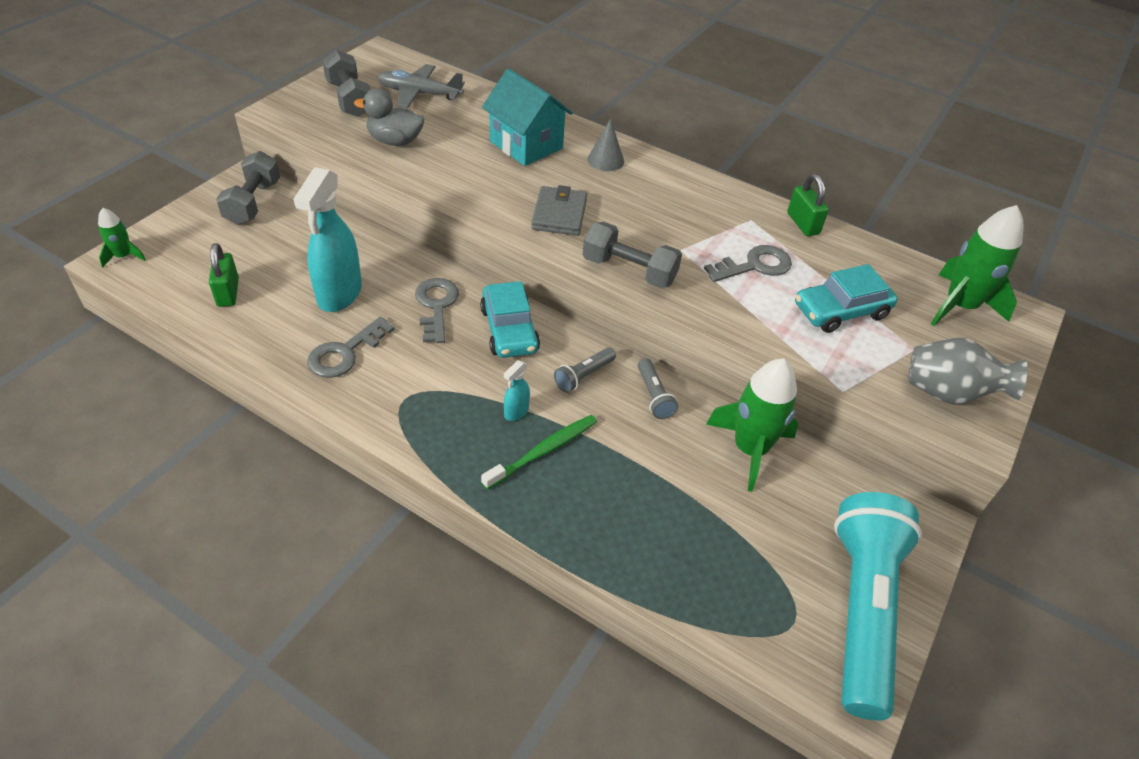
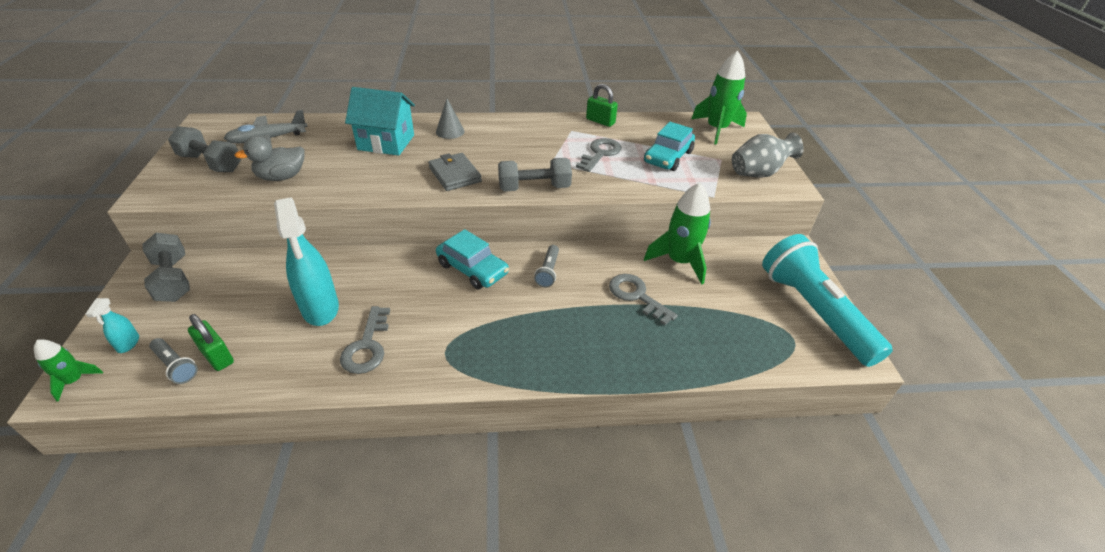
camera: 35 degrees left, 5 degrees down
grey key [415,278,459,343] -> grey key moved to [609,274,678,325]
green toothbrush [481,415,597,489] -> none
turquoise spray bottle [504,360,530,421] -> turquoise spray bottle moved to [86,298,139,353]
grey flashlight [638,358,678,419] -> grey flashlight moved to [149,338,198,384]

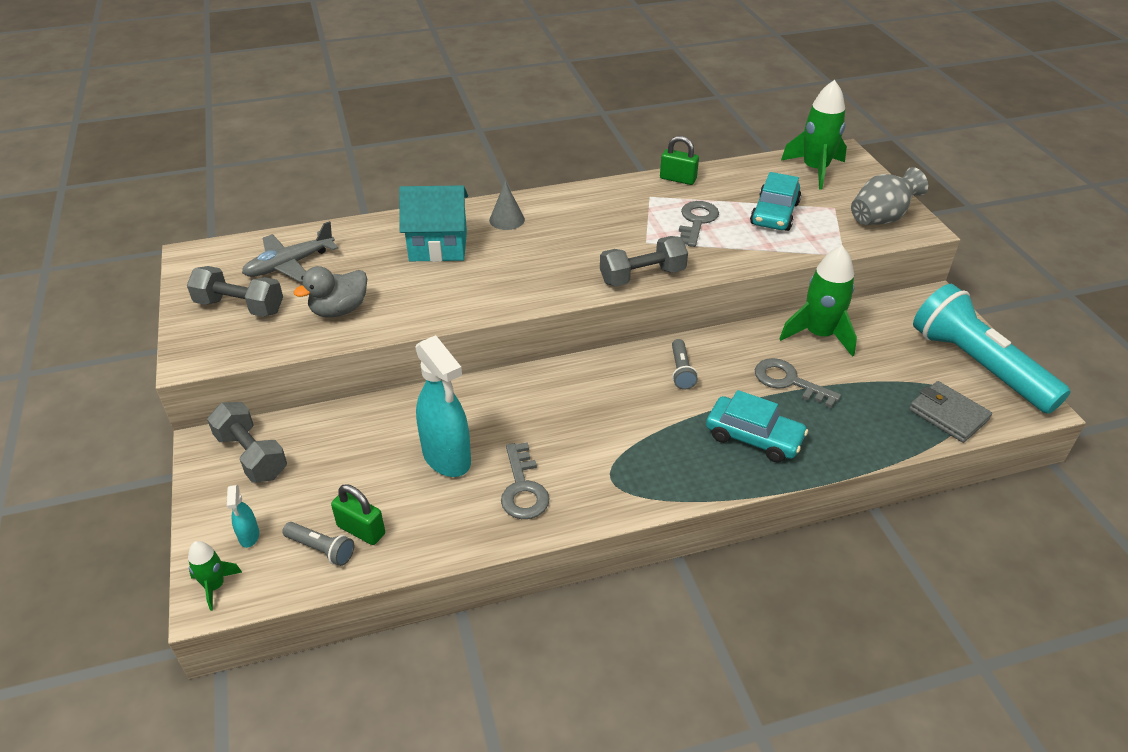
camera: 10 degrees left, 0 degrees up
grey wallet [428,153,482,191] -> grey wallet moved to [909,381,992,443]
turquoise car [436,229,509,289] -> turquoise car moved to [706,390,808,463]

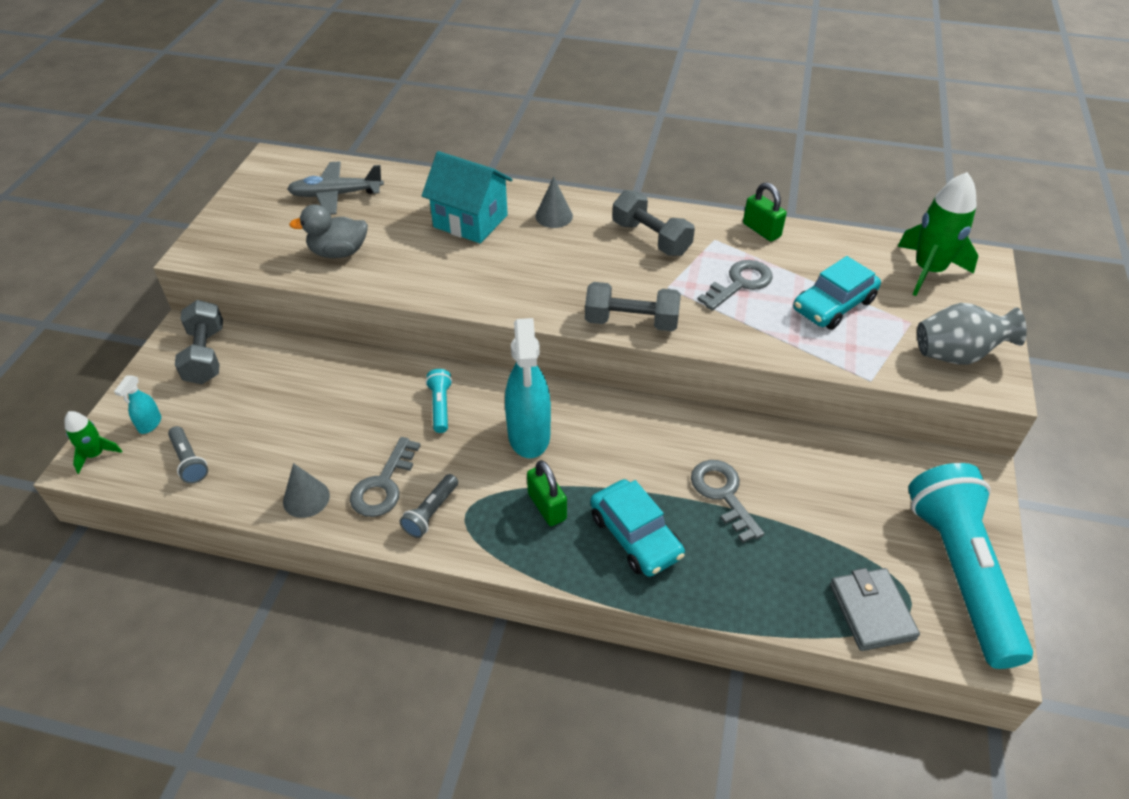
camera: 30 degrees right, 5 degrees up
grey dumbbell [187,266,283,317] -> grey dumbbell moved to [612,190,695,256]
green padlock [331,484,385,545] -> green padlock moved to [527,460,567,526]
turquoise spray bottle [415,335,471,477] -> turquoise spray bottle moved to [505,318,551,458]
grey flashlight [672,339,698,390] -> grey flashlight moved to [399,474,458,538]
green rocket [779,245,857,357] -> none
none -> grey cone [283,463,330,518]
none -> turquoise flashlight [426,369,452,433]

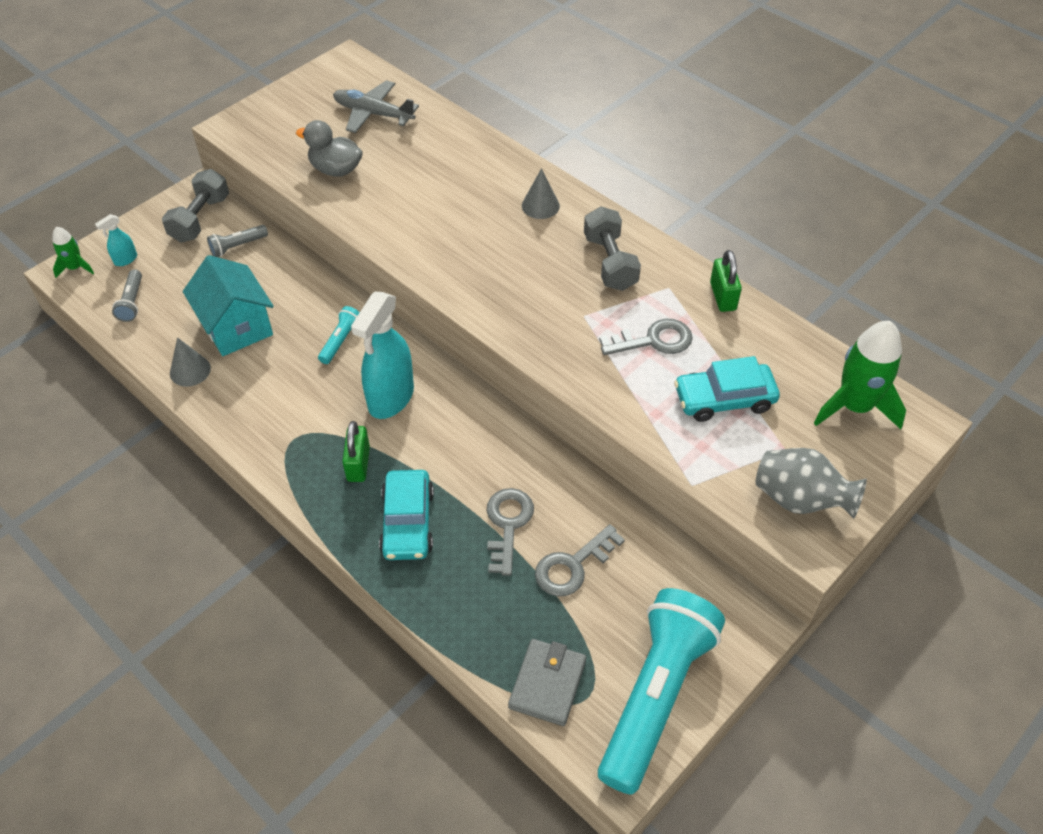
camera: 30 degrees right, 5 degrees up
grey key [350,437,421,517] -> grey key moved to [535,524,625,597]
grey flashlight [399,474,458,538] -> grey flashlight moved to [207,225,268,257]
turquoise house [422,151,512,243] -> turquoise house moved to [183,255,274,356]
grey dumbbell [585,282,681,331] -> none

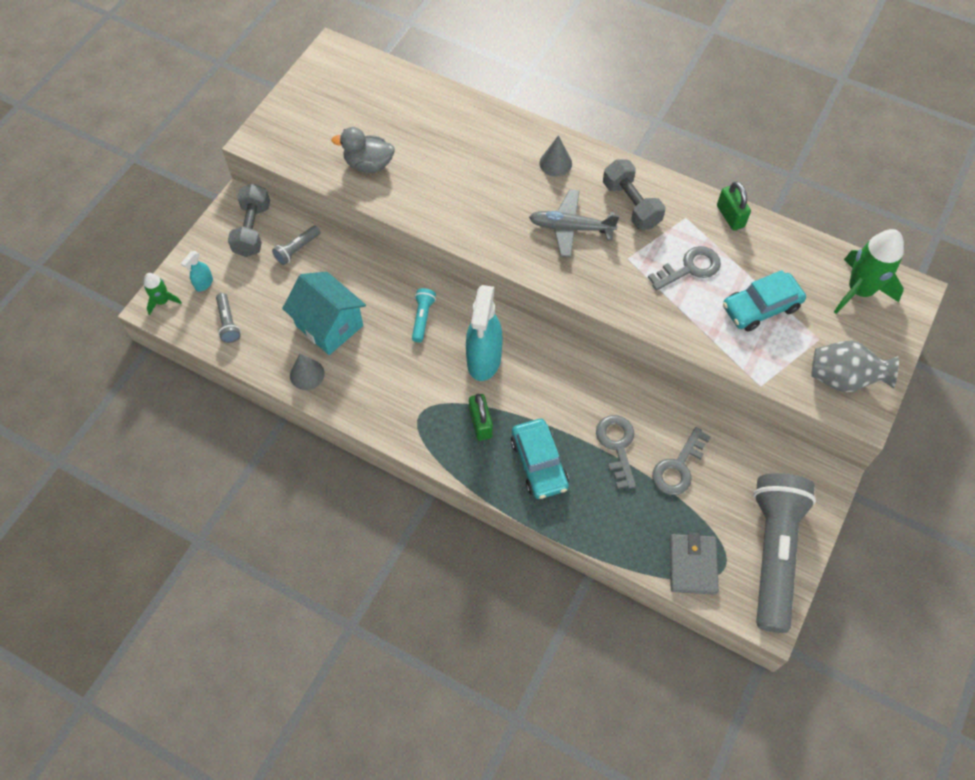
camera: 15 degrees left, 10 degrees up
grey plane [333,80,419,133] -> grey plane moved to [529,189,619,258]
turquoise flashlight [598,588,725,795] -> grey flashlight [753,473,816,633]

